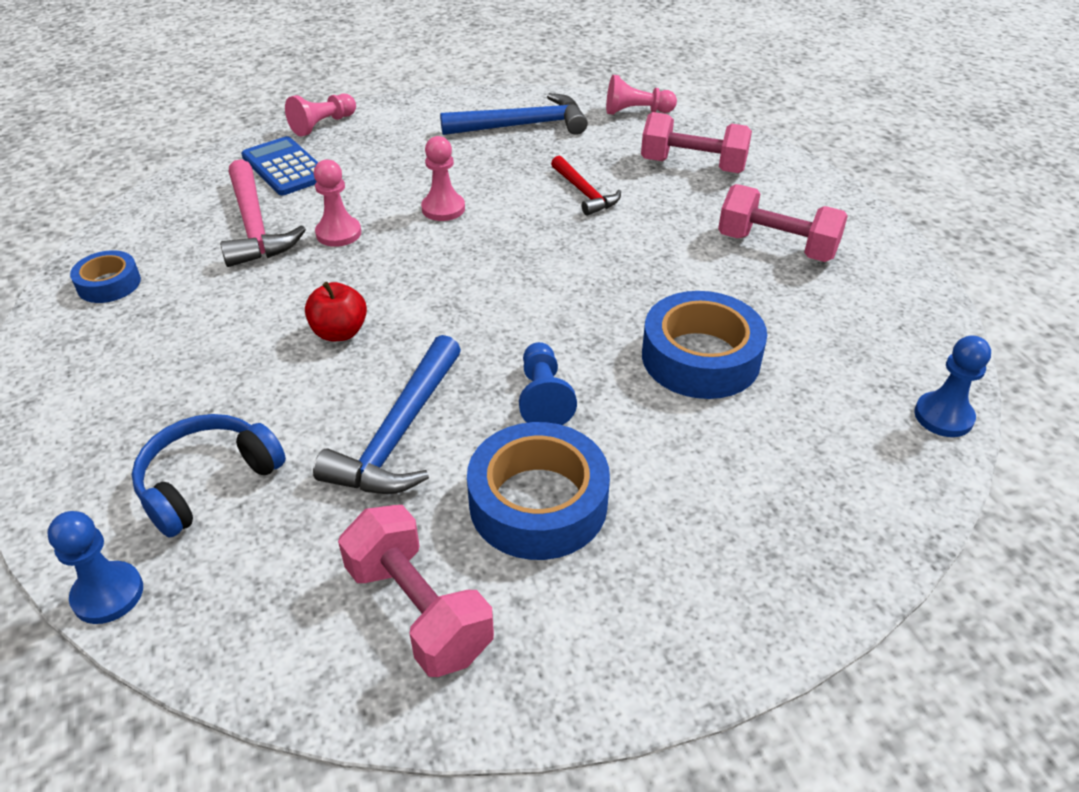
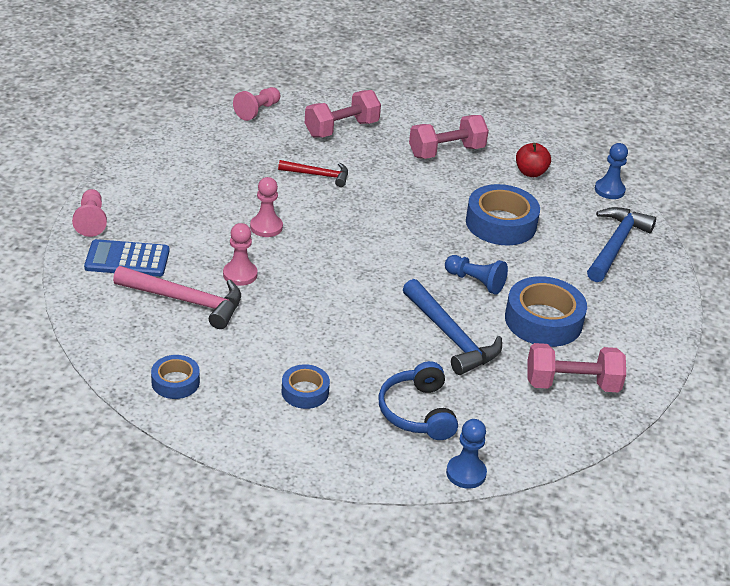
camera: 55 degrees left, 5 degrees down
red apple [305,282,367,341] -> red apple moved to [516,143,551,177]
blue hammer [440,93,588,135] -> blue hammer moved to [587,207,656,282]
none -> blue tape [281,364,330,409]

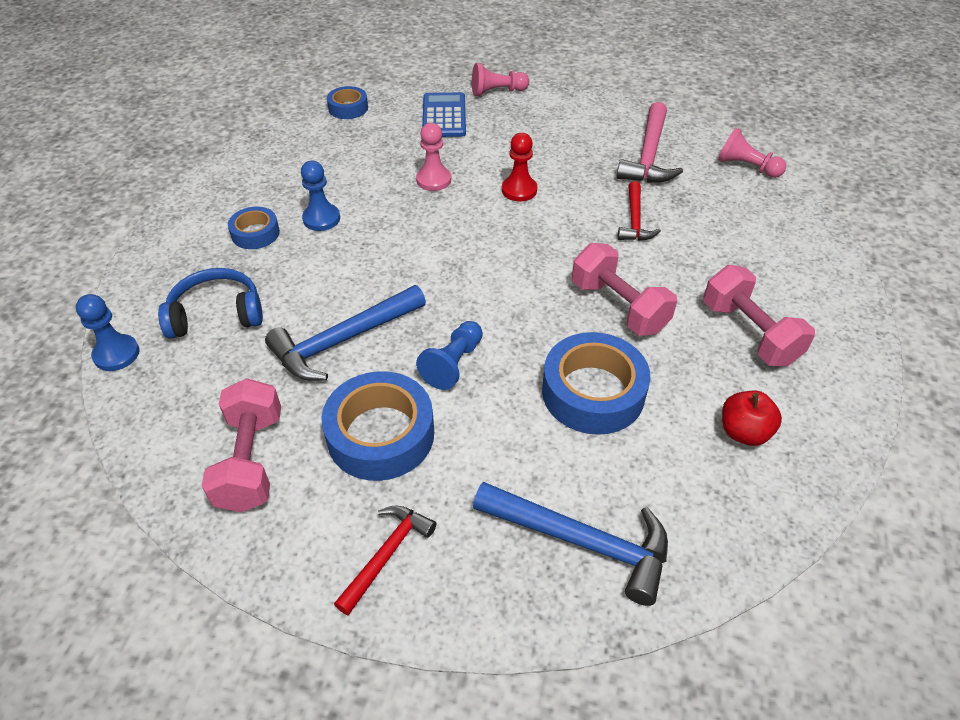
camera: 90 degrees right, 10 degrees up
pink hammer [113,266,241,329] -> pink hammer moved to [616,102,683,183]
blue tape [151,355,200,399] -> blue tape moved to [327,86,368,119]
pink pawn [250,177,283,237] -> red pawn [502,133,537,201]
pink dumbbell [305,90,381,138] -> pink dumbbell moved to [572,243,677,336]
blue pawn [595,143,628,199] -> blue pawn moved to [301,161,340,231]
none -> red hammer [334,505,437,615]

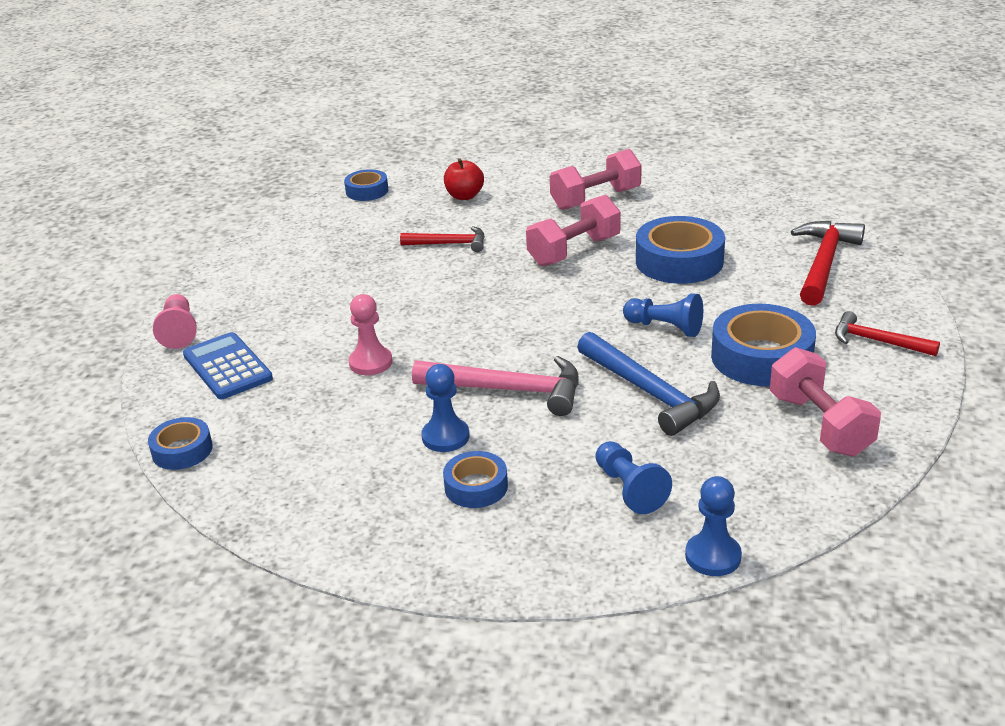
camera: 90 degrees left, 15 degrees down
blue headphones [158,268,263,339] -> blue pawn [595,441,672,514]
pink dumbbell [202,378,281,512] -> pink dumbbell turned 75 degrees clockwise [770,347,881,456]
blue calculator [422,92,466,137] -> blue calculator turned 60 degrees clockwise [183,332,273,399]
blue hammer [473,482,668,606] -> red hammer [791,221,865,306]
red pawn [502,133,537,201] -> none
pink hammer [616,102,683,183] -> pink hammer moved to [412,356,578,416]
pink pawn [718,128,786,178] -> blue tape [344,169,388,201]
red apple [722,391,782,446] -> red apple moved to [444,158,484,200]

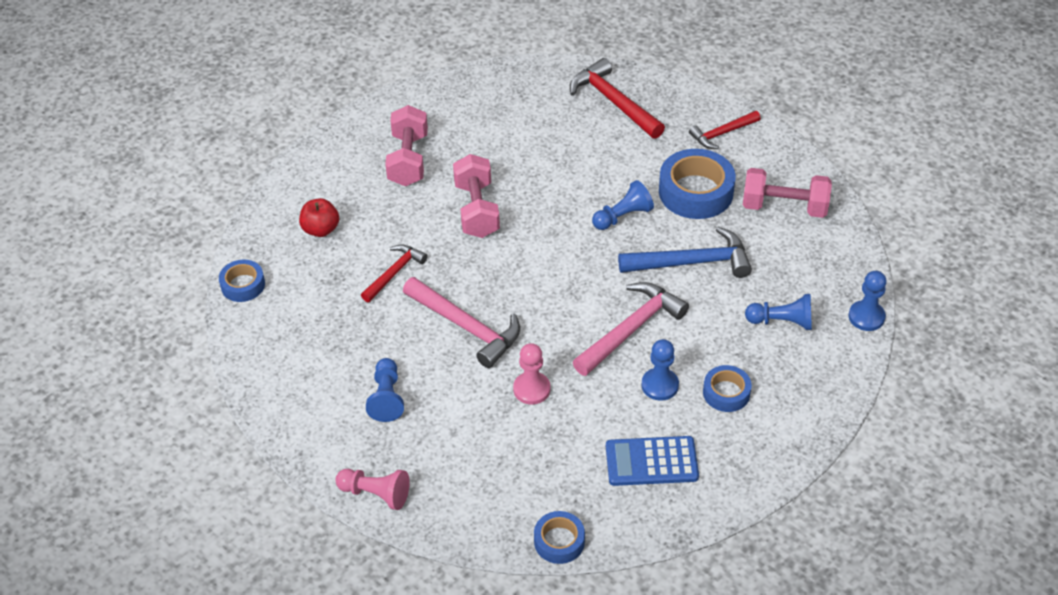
camera: 60 degrees left, 15 degrees up
blue calculator [183,332,273,399] -> blue calculator moved to [606,436,699,486]
blue tape [636,216,725,284] -> none
none -> blue pawn [366,358,404,422]
none -> pink hammer [403,277,520,368]

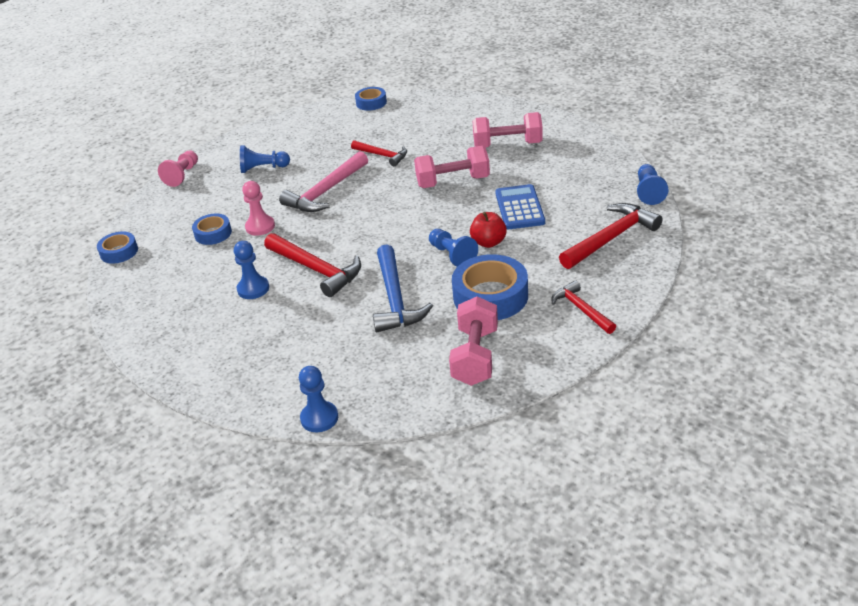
camera: 90 degrees right, 10 degrees down
red apple [299,198,339,237] -> red apple moved to [470,212,507,248]
pink hammer [573,282,689,376] -> red hammer [264,233,361,297]
blue calculator [606,436,699,486] -> blue calculator moved to [495,184,545,229]
blue tape [703,365,752,412] -> blue tape moved to [192,214,232,245]
blue pawn [745,294,812,330] -> blue pawn moved to [637,164,668,205]

